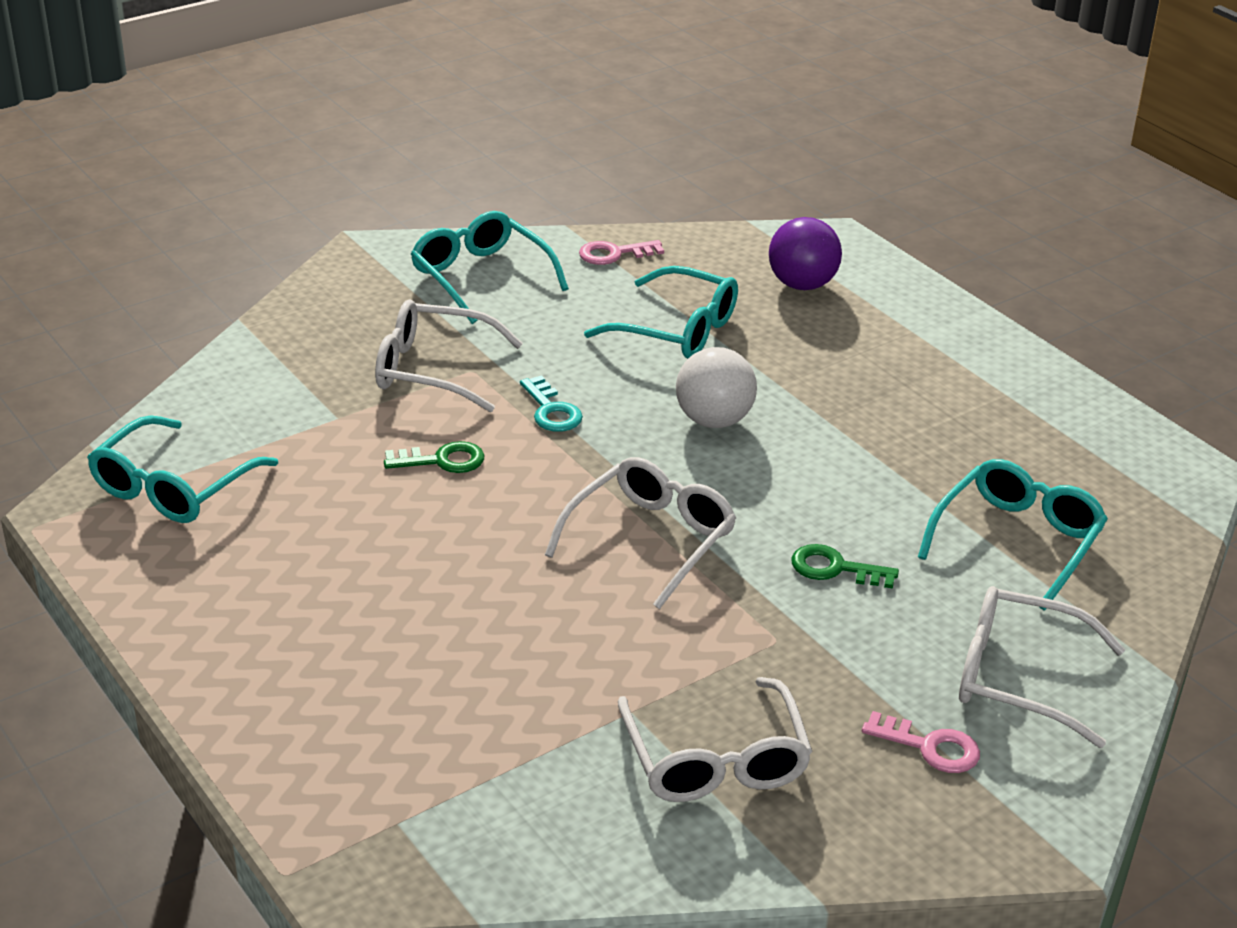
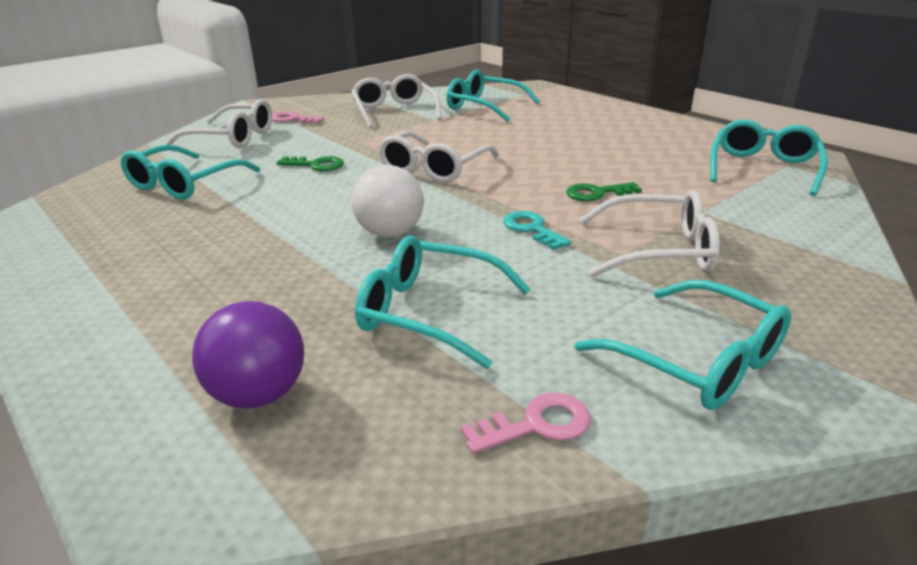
camera: 175 degrees right, 5 degrees down
none -> turquoise glasses [446,70,540,122]

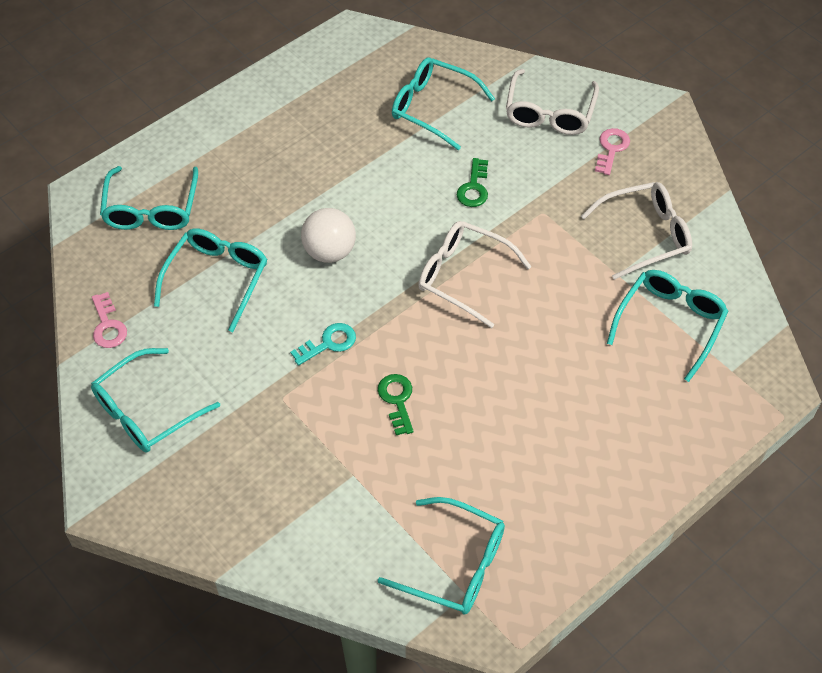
camera: 90 degrees right, 25 degrees up
purple ball [192,301,304,409] -> turquoise glasses [100,166,198,230]
white glasses [580,190,720,277] -> none

